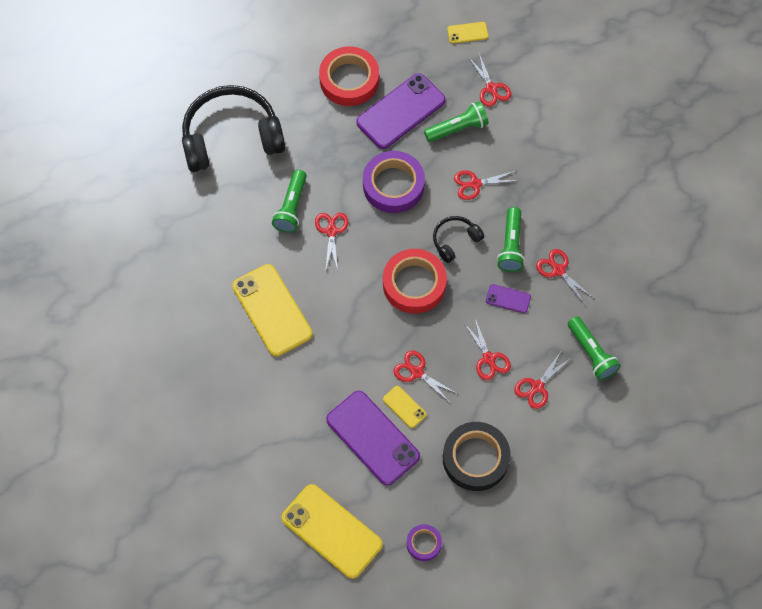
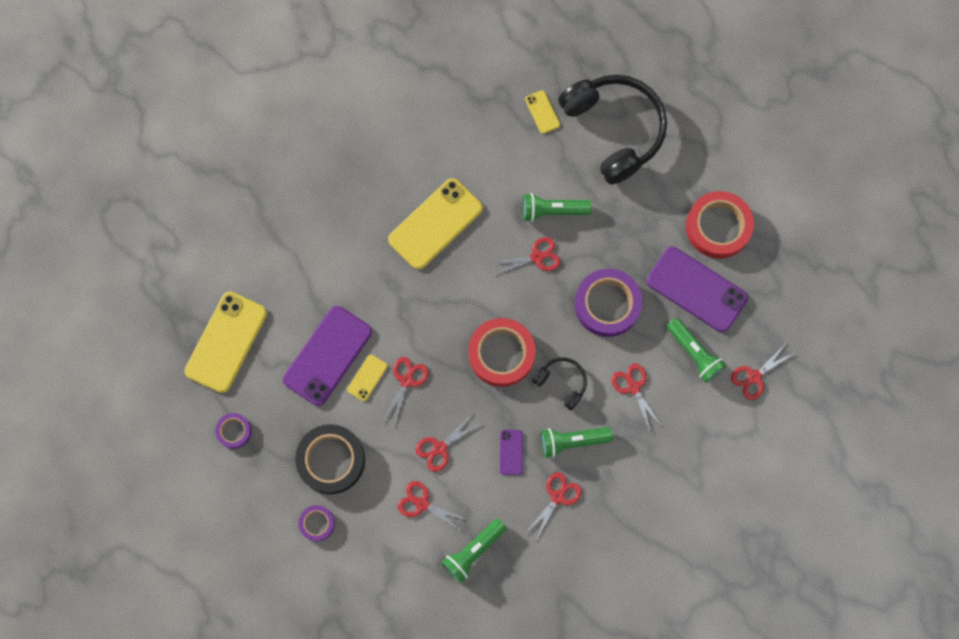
camera: 75 degrees right, 10 degrees up
yellow phone [447,22,488,44] -> yellow phone moved to [525,90,560,134]
none -> purple tape [299,505,335,541]

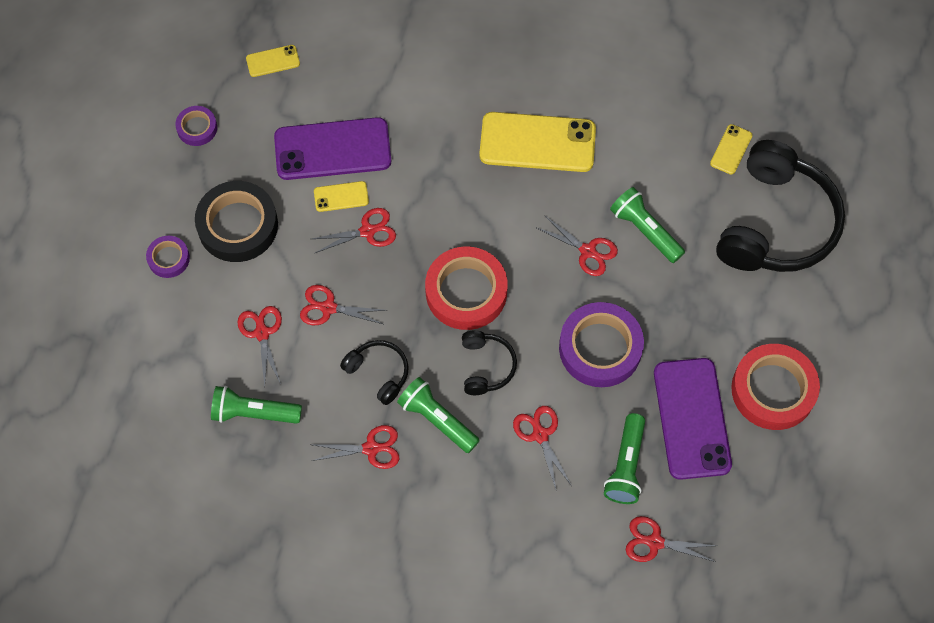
camera: 50 degrees right, 10 degrees down
yellow phone [184,292,267,393] -> yellow phone [246,45,300,77], size x0.46
purple phone [500,430,523,475] -> black headphones [340,340,409,405]
red scissors [611,364,661,433] -> red scissors turned 45 degrees counterclockwise [513,406,572,489]

